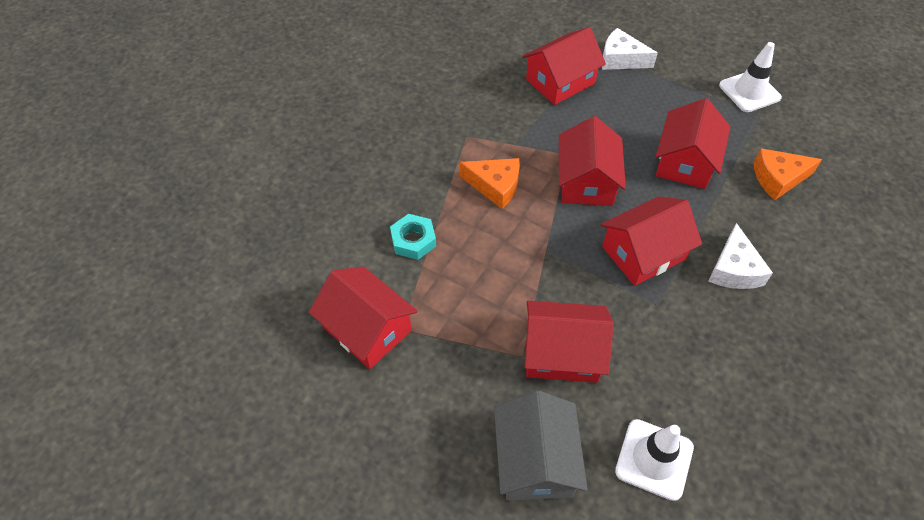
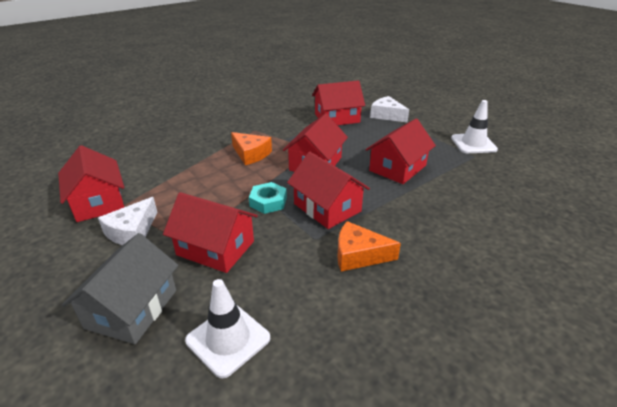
camera: 20 degrees right, 20 degrees down
turquoise nut [390,214,436,260] -> turquoise nut moved to [249,182,287,214]
red house [601,196,702,286] -> red house turned 60 degrees clockwise [287,152,370,229]
white cheese [708,223,773,289] -> white cheese moved to [98,197,157,245]
orange cheese [754,148,822,200] -> orange cheese moved to [337,221,401,272]

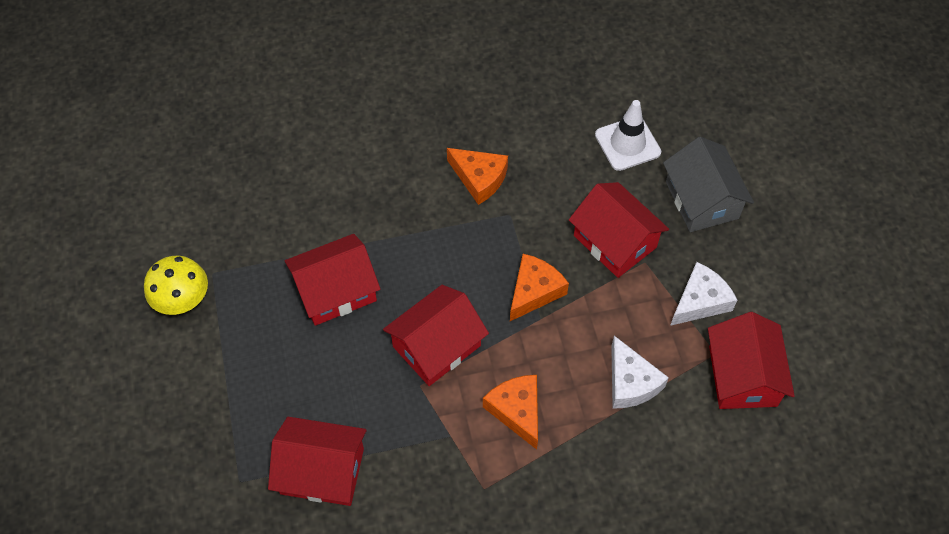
camera: 155 degrees left, 25 degrees up
grey house [61,233,178,344] -> grey house turned 60 degrees counterclockwise [663,137,754,232]
turquoise nut [249,182,287,214] -> orange cheese [510,254,569,321]
red house [287,152,370,229] -> none
white cheese [370,96,409,122] -> white cheese moved to [611,336,669,409]
white traffic cone [451,100,498,153] -> yellow mushroom [144,256,208,315]

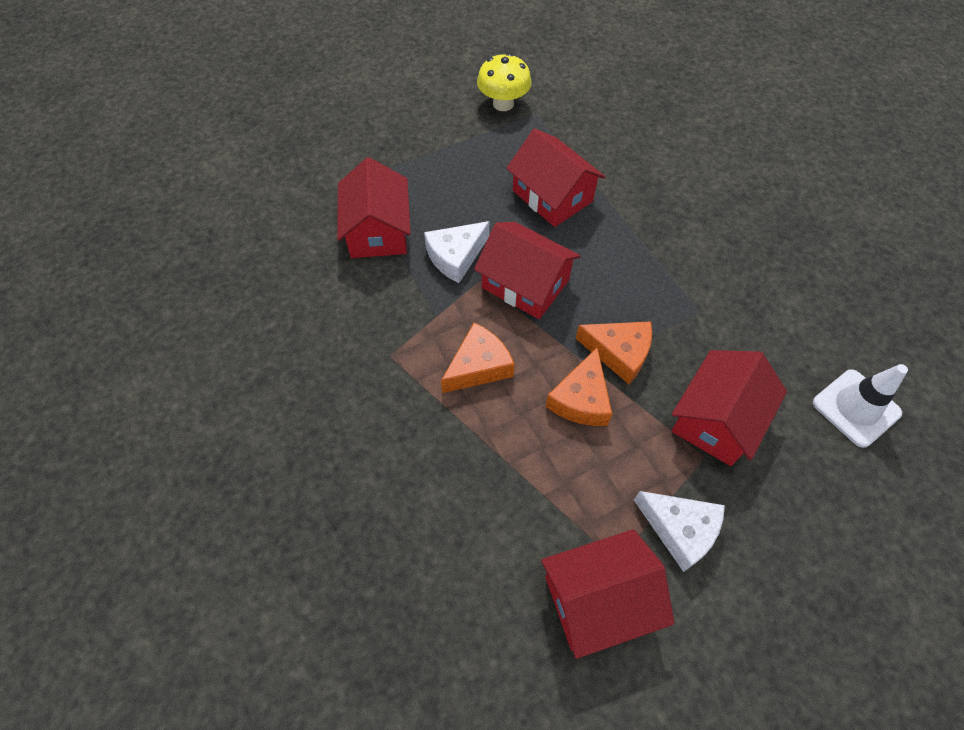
camera: 75 degrees right, 0 degrees up
orange cheese [447,148,508,205] -> orange cheese moved to [546,348,612,426]
white cheese [611,336,669,409] -> white cheese moved to [424,221,489,283]
grey house [663,137,754,232] -> none

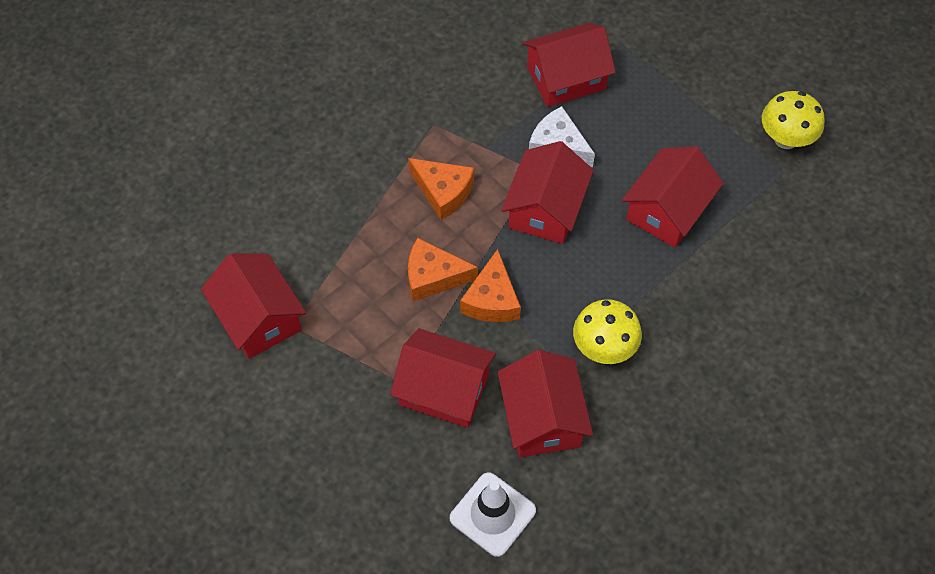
camera: 75 degrees right, 0 degrees up
white cheese [634,491,725,572] -> none
none -> red house [498,350,593,457]
none -> yellow mushroom [573,299,642,364]

